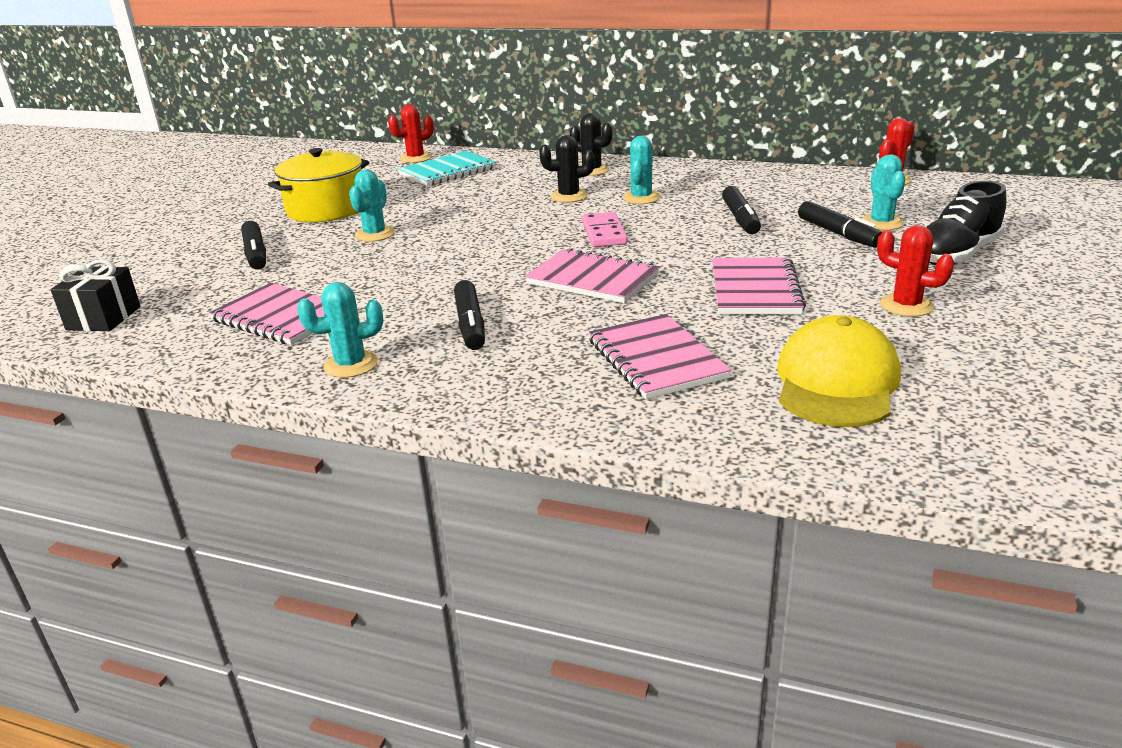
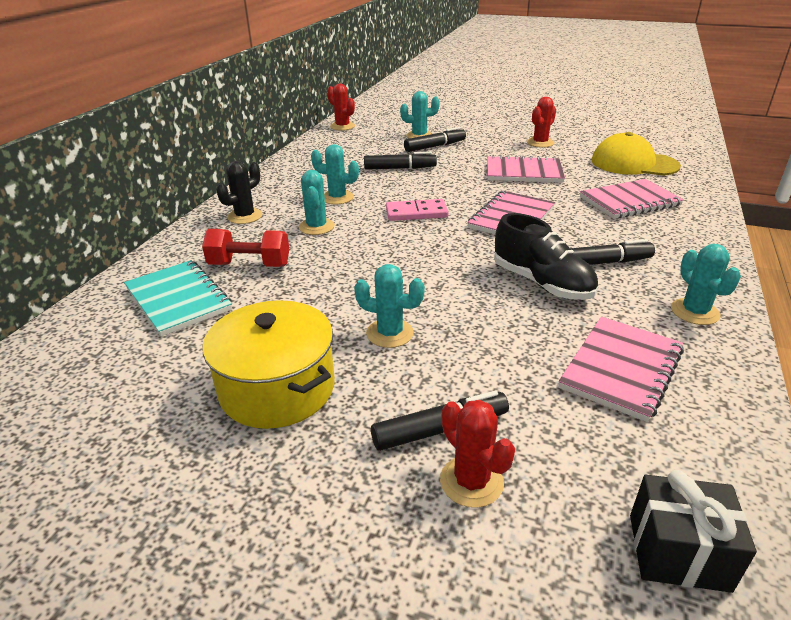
camera: 90 degrees left, 5 degrees up
red cactus [388,105,434,163] -> red cactus moved to [440,400,515,508]
black cactus [539,135,595,203] -> turquoise cactus [299,170,335,235]
black shoe [926,181,1007,265] -> black shoe moved to [494,213,598,300]
none -> red dumbbell [202,229,289,267]

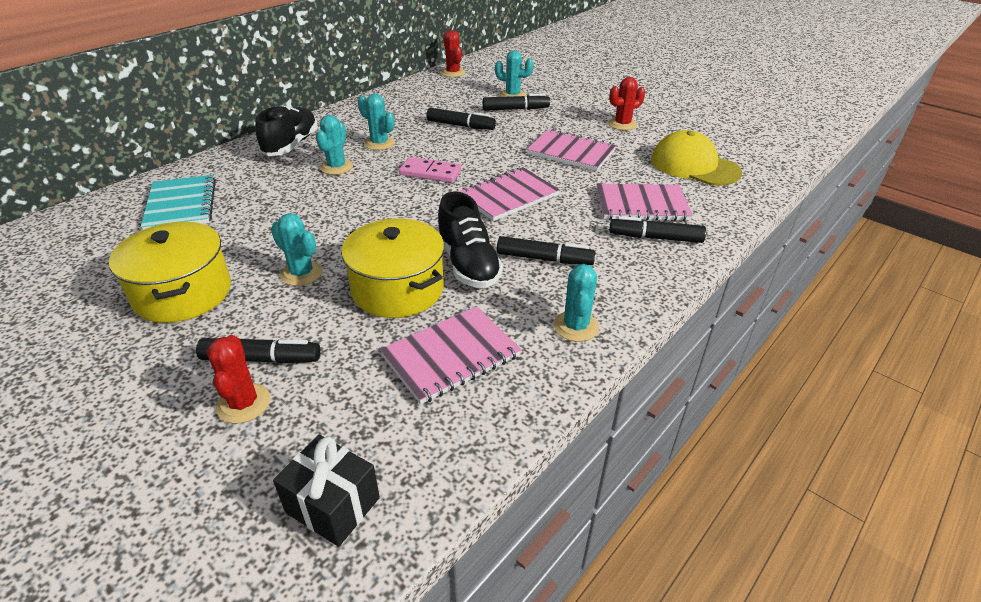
camera: 20 degrees right, 5 degrees up
red dumbbell [202,229,289,267] -> none
black cactus [216,161,262,224] -> black shoe [255,105,318,156]
none -> yellow pot [341,218,444,318]
none -> black marker [609,216,706,243]

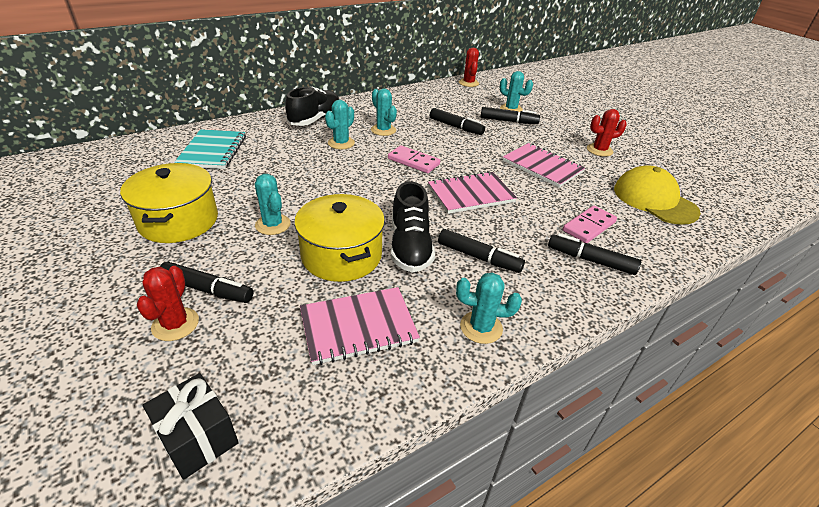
camera: 15 degrees right, 0 degrees up
turquoise cactus [553,264,599,342] -> turquoise cactus turned 75 degrees clockwise [456,272,522,344]
pink notebook [597,184,693,221] -> pink domino [563,206,617,243]

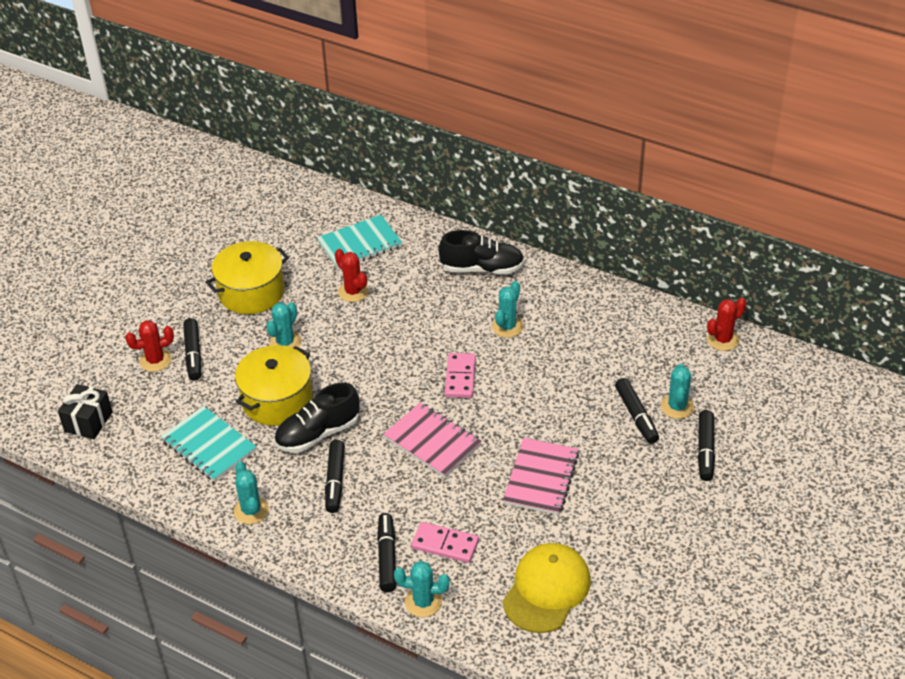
camera: 65 degrees right, 5 degrees up
pink notebook [300,287,420,365] -> turquoise notebook [161,406,257,482]
turquoise cactus [325,100,355,149] -> turquoise cactus moved to [394,561,450,617]
black marker [430,108,485,135] -> black marker moved to [698,410,715,481]
red cactus [587,109,627,157] -> red cactus moved to [335,249,369,302]

